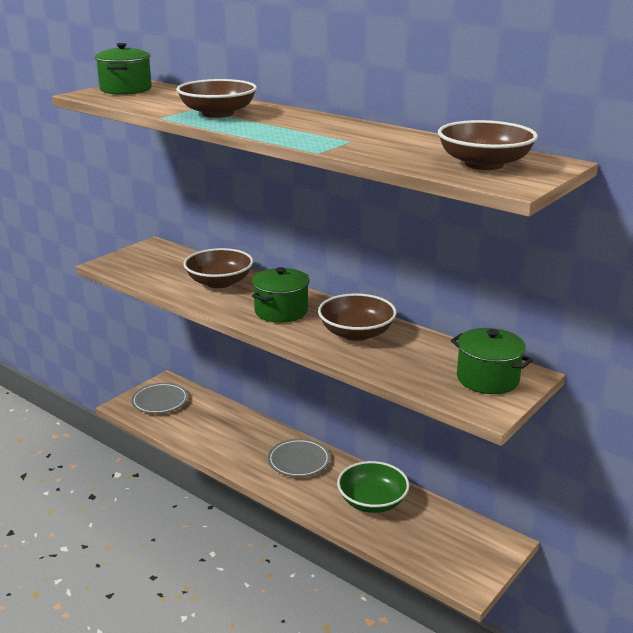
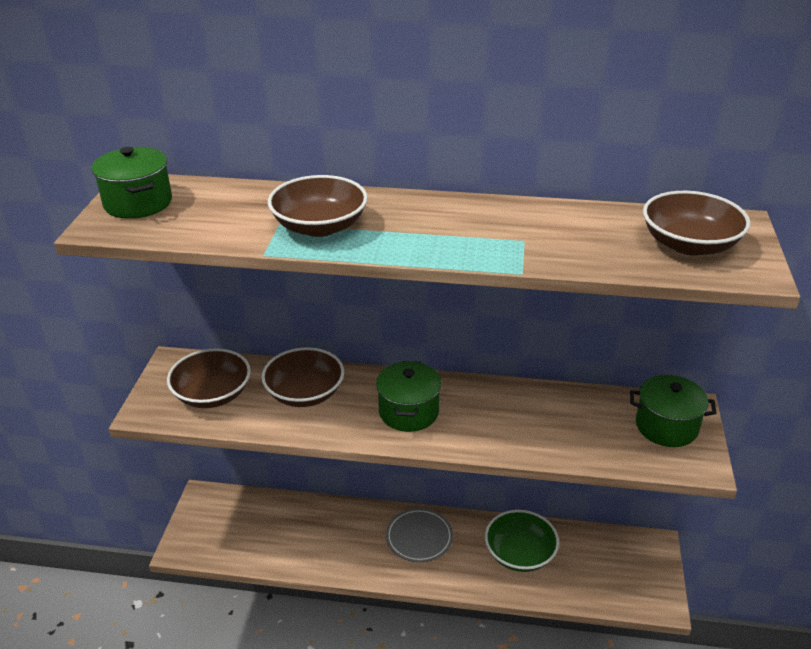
camera: 30 degrees left, 10 degrees up
grey plate [131,383,188,414] -> none
brown bowl [318,293,397,341] -> brown bowl moved to [167,348,251,408]

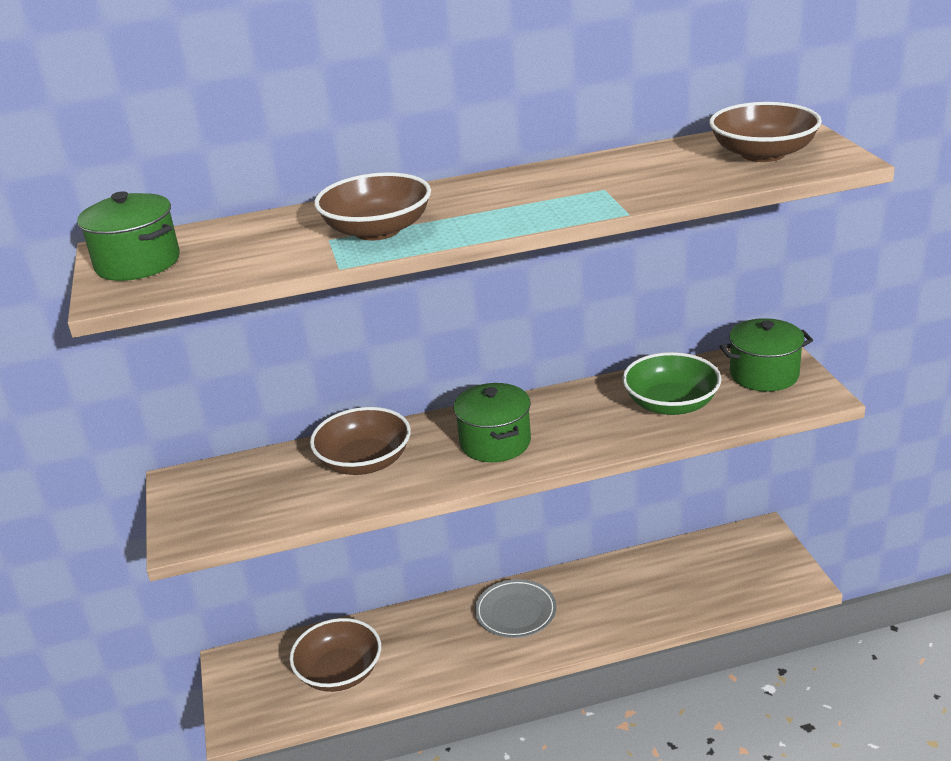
camera: 20 degrees left, 5 degrees down
brown bowl [167,348,251,408] -> brown bowl moved to [290,618,381,692]
green bowl [485,510,559,572] -> green bowl moved to [622,352,721,415]

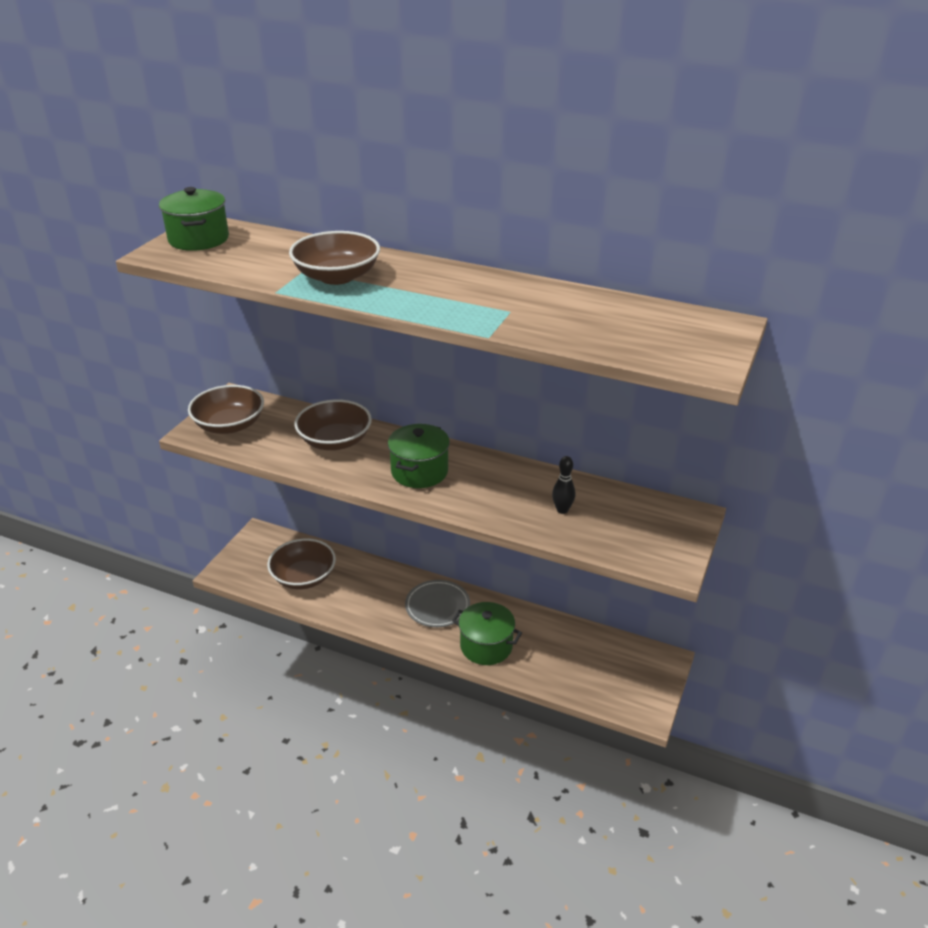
camera: 35 degrees right, 5 degrees up
green bowl [622,352,721,415] -> black bowling pin [552,456,575,514]
brown bowl [709,102,822,162] -> brown bowl moved to [188,385,264,434]
green pot [720,318,813,392] -> green pot moved to [452,602,522,665]

